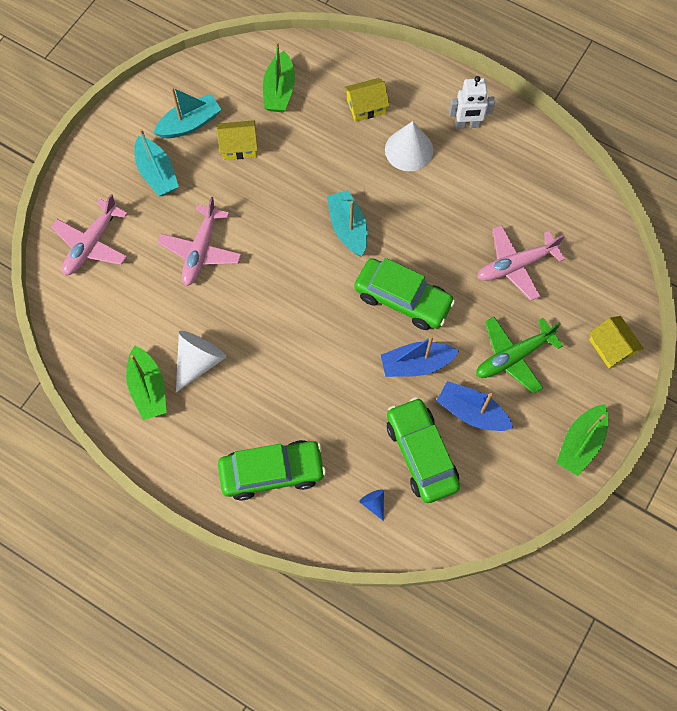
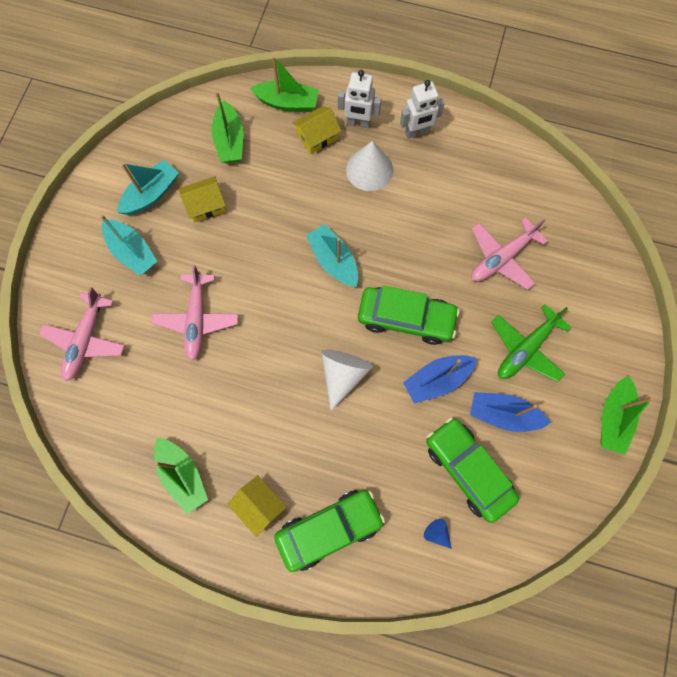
camera: 15 degrees left, 5 degrees up
white cone [176,331,226,392] -> white cone moved to [321,350,373,411]
yellow house [589,316,644,369] -> yellow house moved to [228,475,287,537]
none -> green boat [250,56,319,112]
none -> white robot [338,70,381,128]

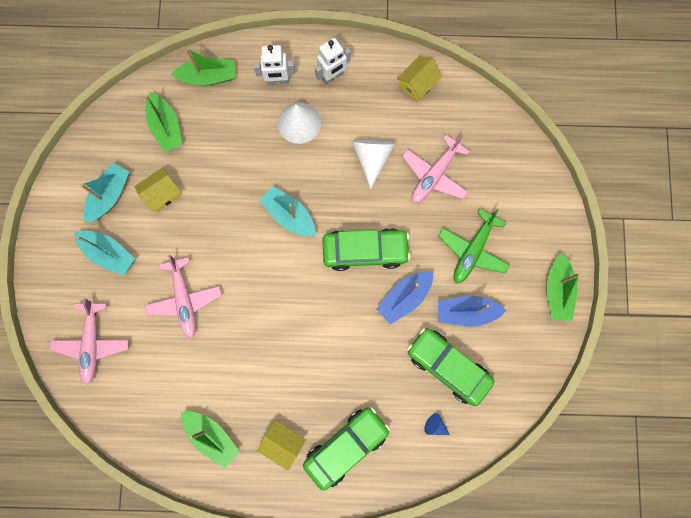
camera: 15 degrees left, 5 degrees up
yellow house [292,106,341,154] -> yellow house moved to [397,56,442,102]
white cone [321,350,373,411] -> white cone moved to [351,140,396,189]

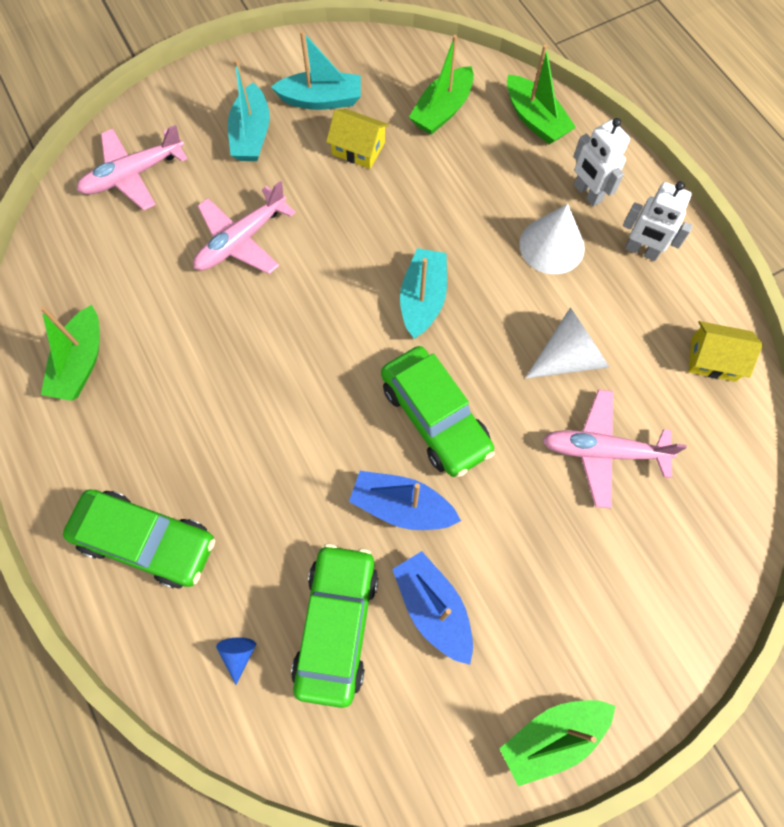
camera: 60 degrees right, 10 degrees down
yellow house [257,420,306,471] -> none
green plane [438,209,510,283] -> none

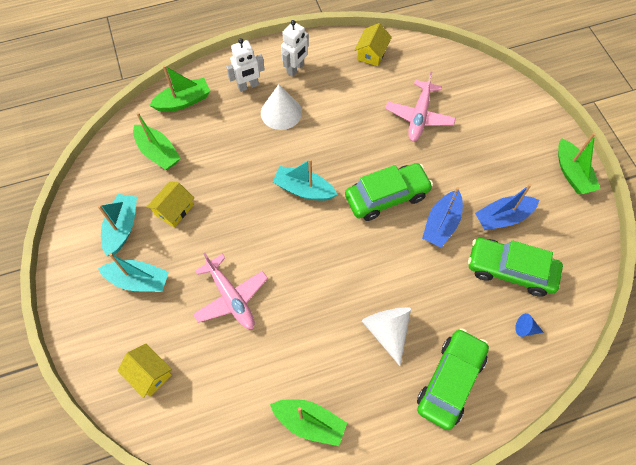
camera: 80 degrees left, 5 degrees down
pink plane [77,125,188,211] -> yellow house [117,343,172,398]
white cone [525,308,610,379] -> white cone moved to [362,307,411,366]

